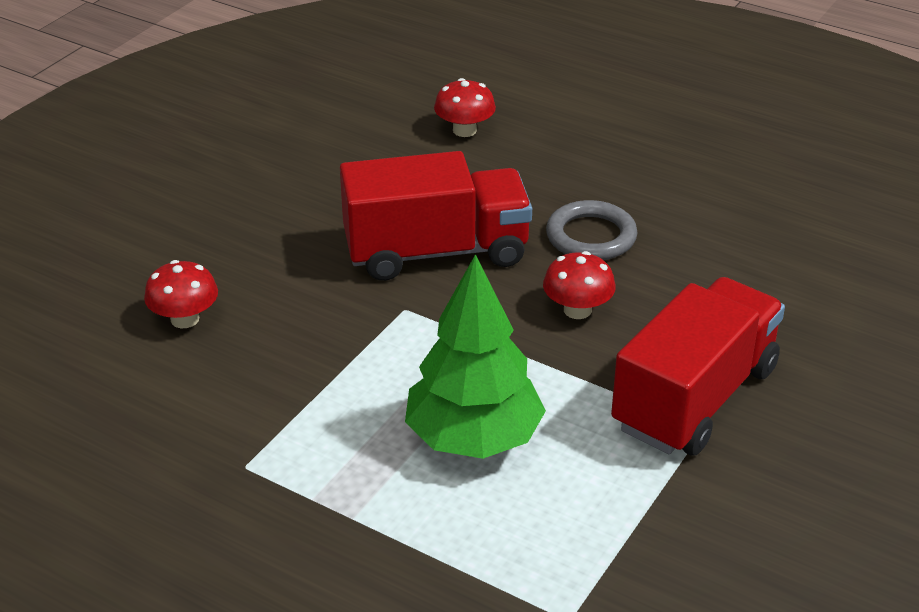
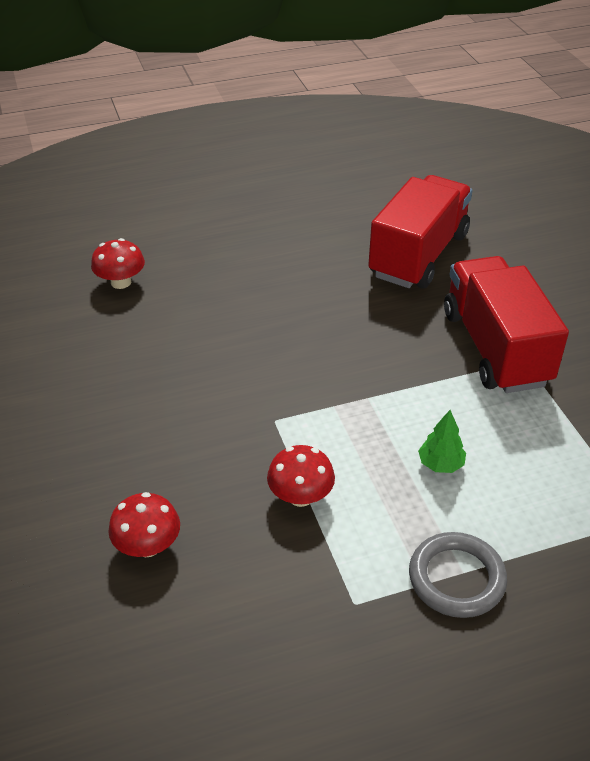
camera: 50 degrees left, 5 degrees up
red truck [340,151,532,281] -> red truck moved to [368,175,473,289]
green tree [405,254,546,459] -> green tree [418,410,466,473], size x0.42
red mushroom [543,251,616,319] -> red mushroom moved to [267,445,335,507]
grey ring [546,200,637,260] -> grey ring moved to [409,532,507,618]

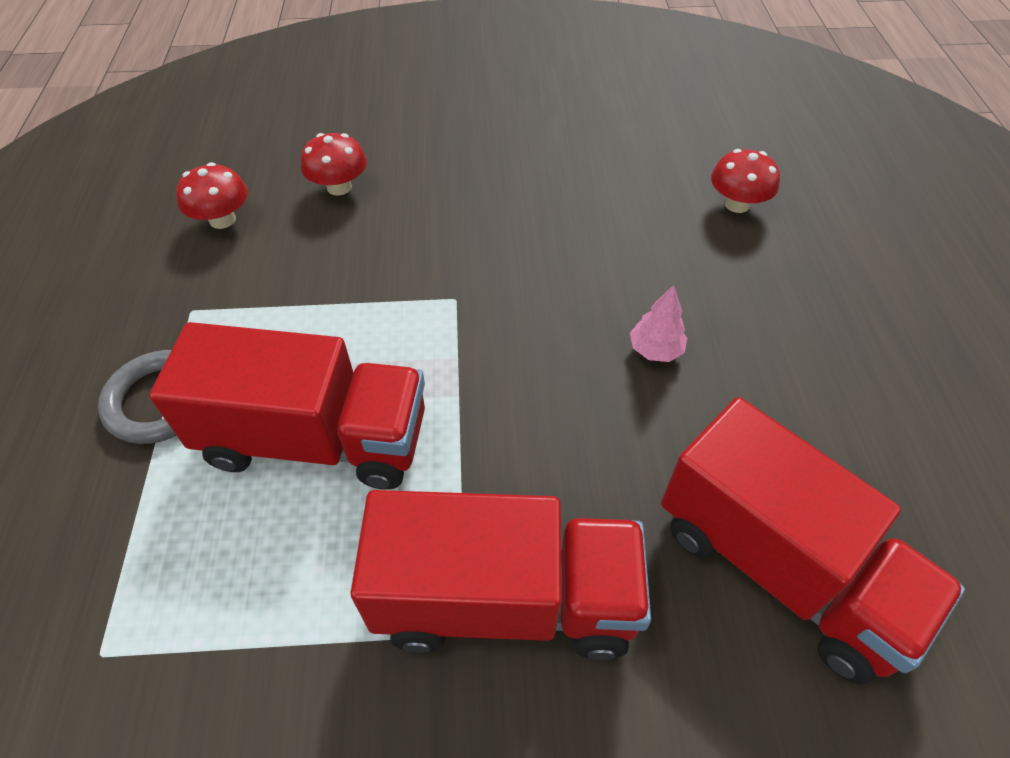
camera: 105 degrees right, 10 degrees up
red mushroom [267,445,335,507] -> red mushroom moved to [176,162,248,229]
green tree [418,410,466,473] -> red truck [149,322,425,490]
none -> pink tree [630,285,687,362]

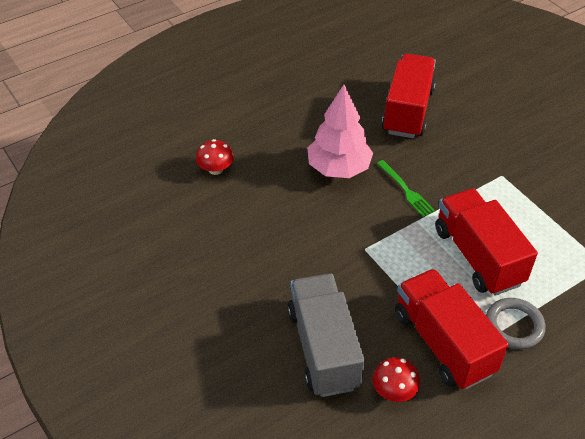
camera: 120 degrees left, 5 degrees down
red mushroom [301,133,367,196] -> grey truck [287,274,365,397]
red truck [350,490,651,660] -> red truck moved to [395,269,509,390]
pink tree [630,285,687,362] -> pink tree [307,84,373,178], size x2.37
none -> green fork [377,160,435,217]

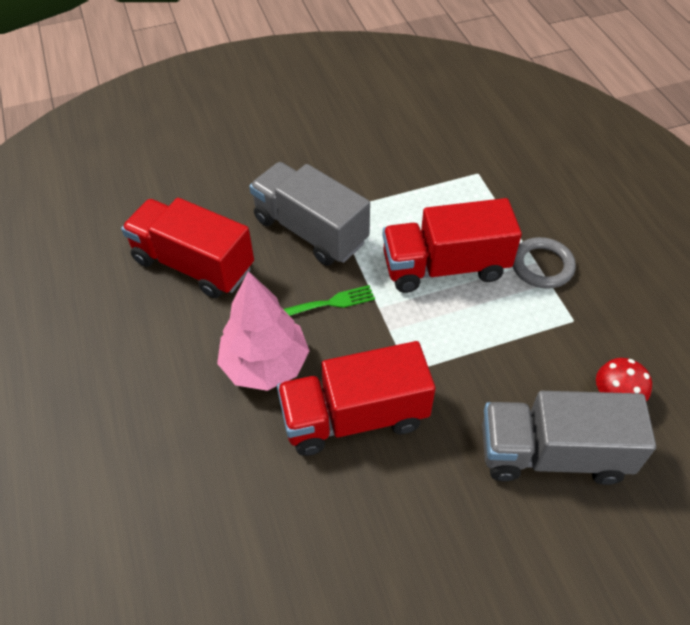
camera: 75 degrees left, 5 degrees up
red mushroom [196,139,234,175] -> none
red truck [395,269,509,390] -> red truck moved to [277,341,435,456]
none -> grey truck [249,162,370,266]

